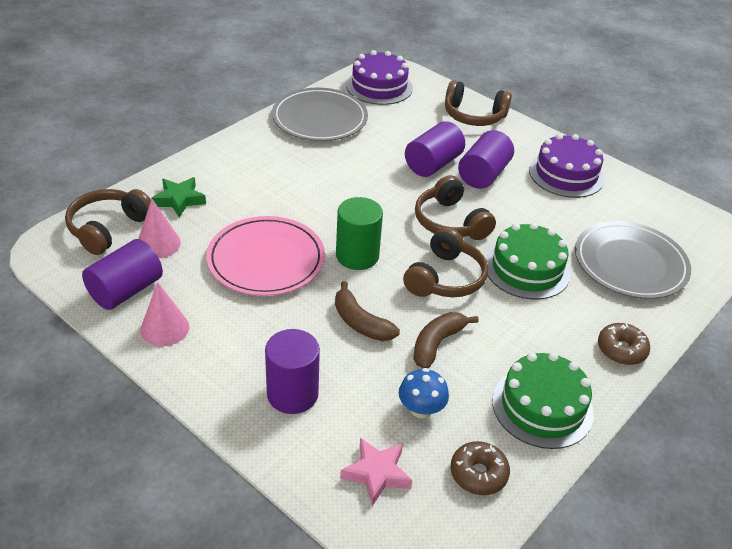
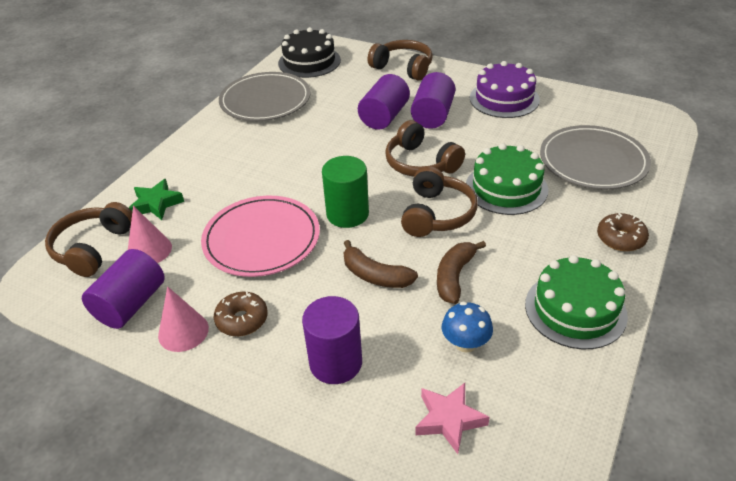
camera: 10 degrees left, 0 degrees up
purple cake [346,50,413,105] -> black cake [278,27,341,78]
brown headphones [445,80,512,126] -> brown headphones turned 150 degrees counterclockwise [368,40,433,81]
brown donut [450,441,510,495] -> brown donut moved to [214,292,268,336]

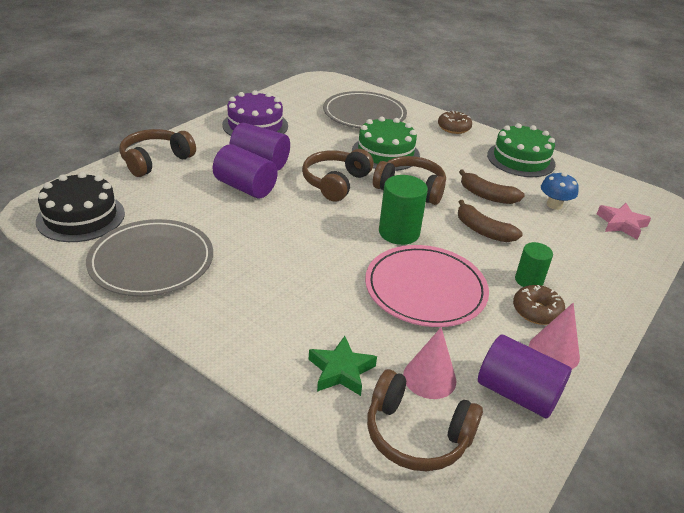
camera: 85 degrees left, 5 degrees down
purple cylinder [302,296,362,384] -> none
brown banana [344,240,418,288] -> brown banana turned 90 degrees clockwise [458,200,523,242]
brown headphones [385,120,465,176] -> brown headphones turned 150 degrees clockwise [302,149,374,202]
none -> green cylinder [515,242,553,287]

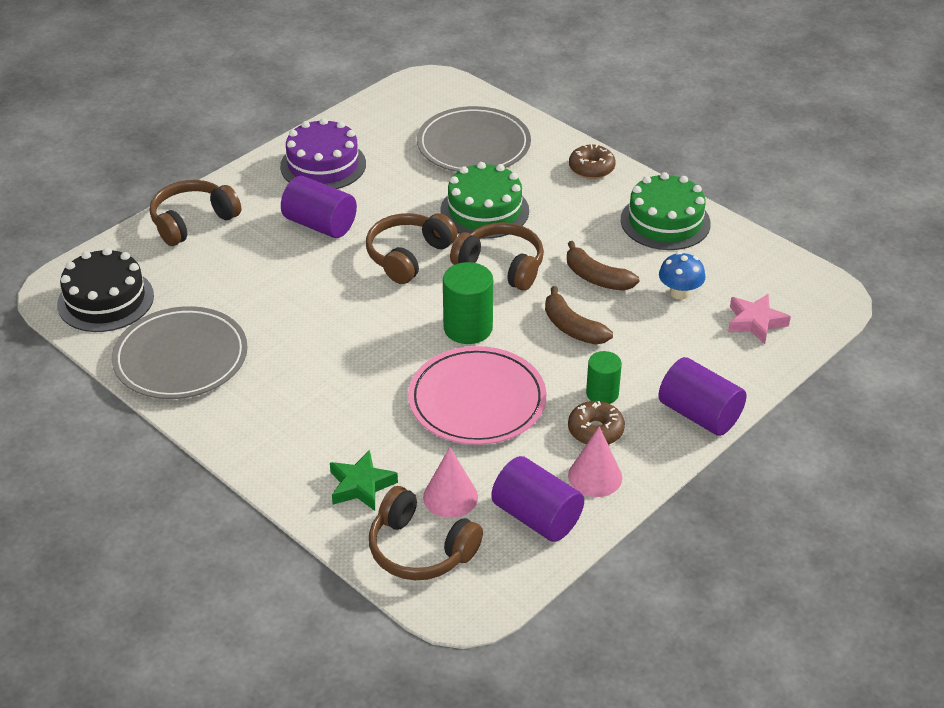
camera: 10 degrees right, 5 degrees up
purple cylinder [213,144,277,198] -> purple cylinder moved to [658,357,746,436]

